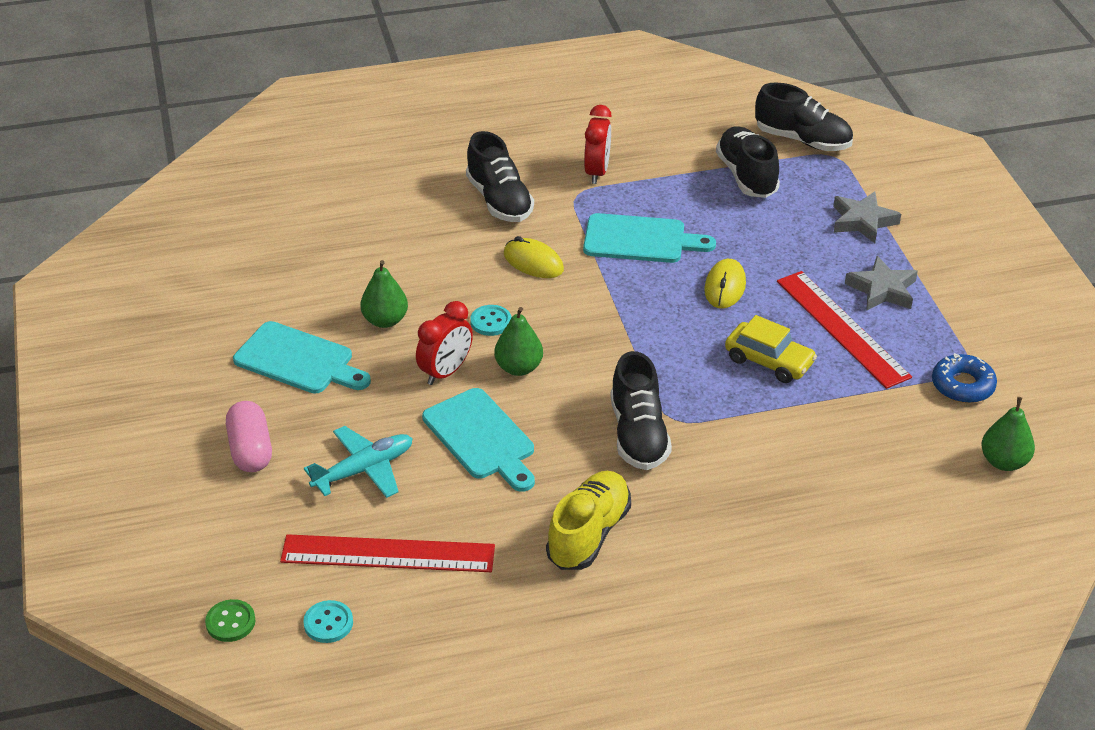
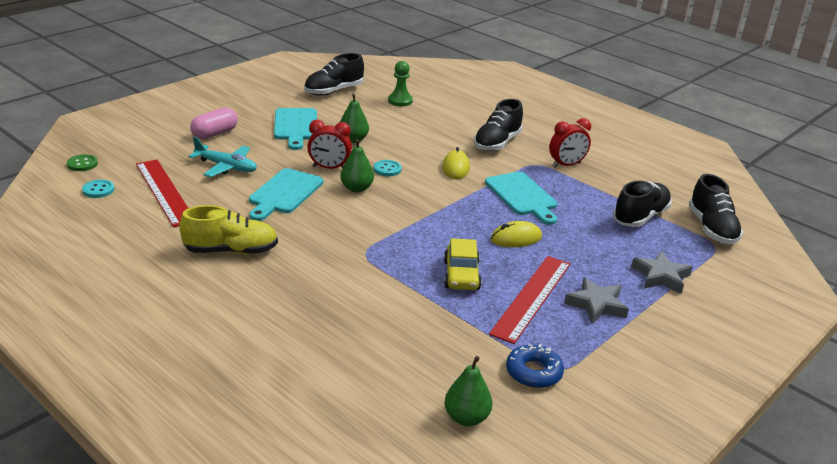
camera: 55 degrees right, 10 degrees down
black shoe [611,351,672,470] -> black shoe moved to [304,53,364,96]
none -> green pawn [388,61,413,106]

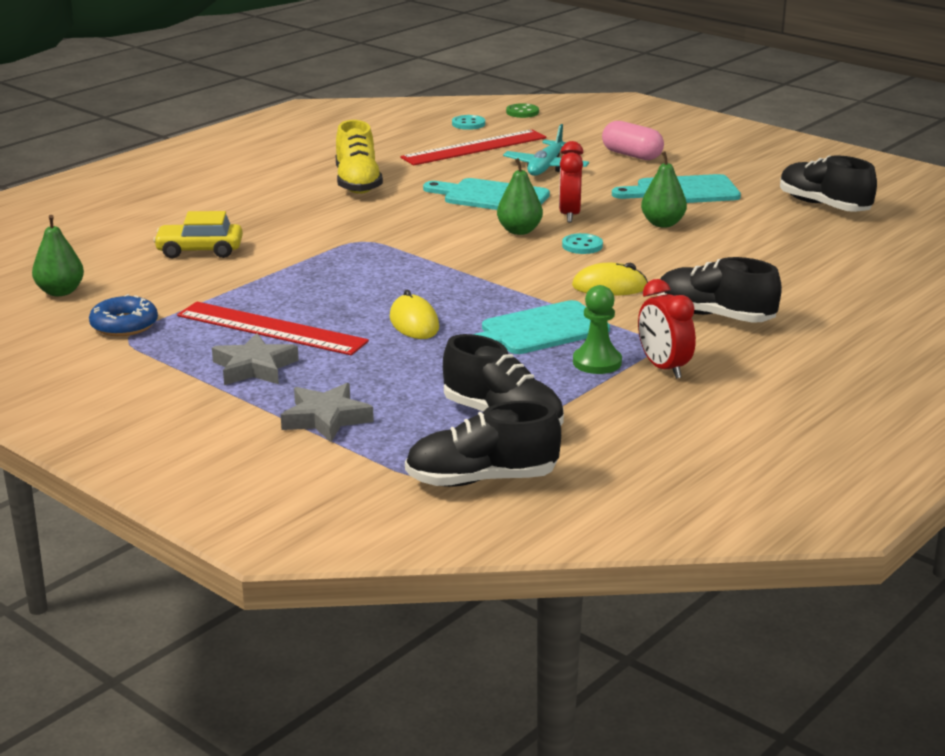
camera: 90 degrees right, 5 degrees down
green pawn [388,61,413,106] -> green pawn moved to [573,285,622,374]
yellow car [444,238,482,290] -> yellow car moved to [153,211,243,258]

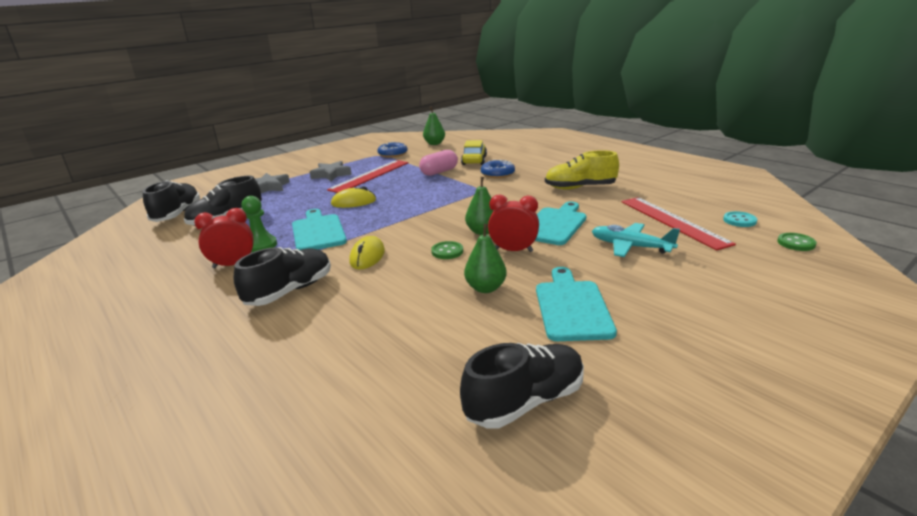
camera: 100 degrees right, 0 degrees up
turquoise button [562,233,603,254] -> green button [431,241,463,259]
pink capsule [602,121,664,160] -> pink capsule moved to [419,150,458,176]
none -> blue donut [481,160,515,178]

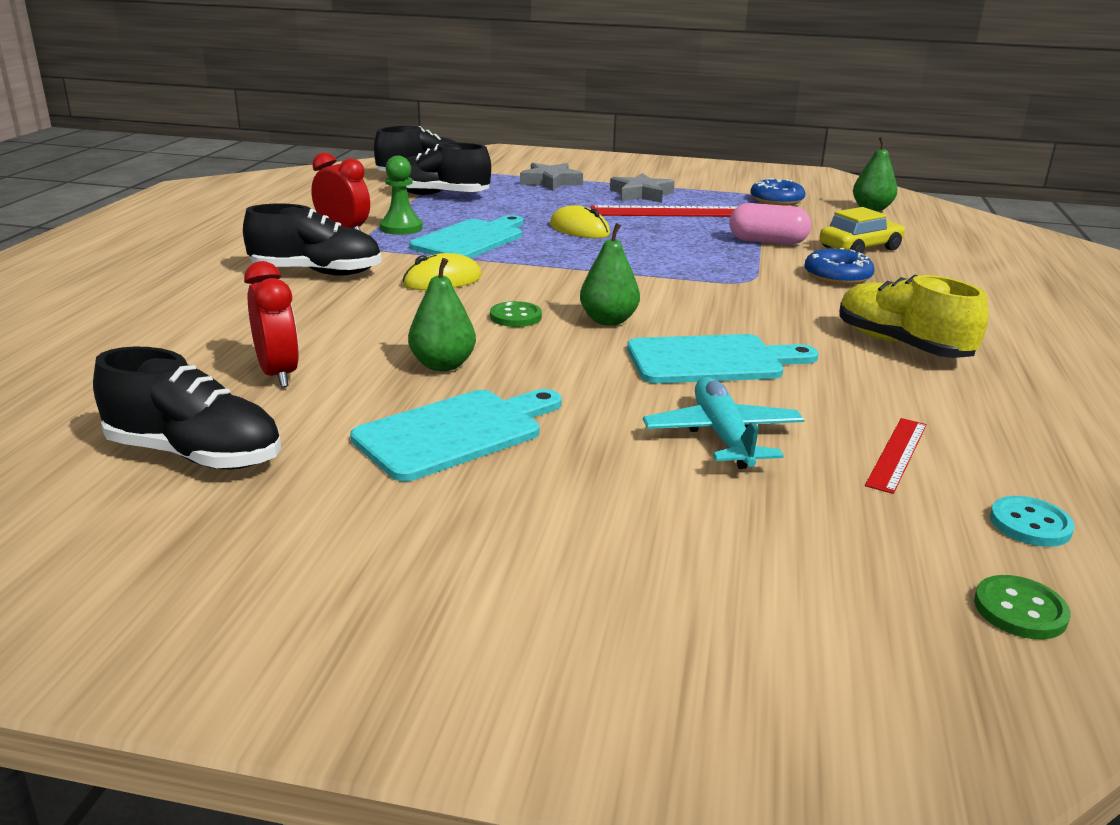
camera: 50 degrees right, 0 degrees up
red clock [488,195,539,252] -> red clock moved to [244,261,299,387]
red ruler [622,197,736,250] -> red ruler [865,418,927,494], size x0.52

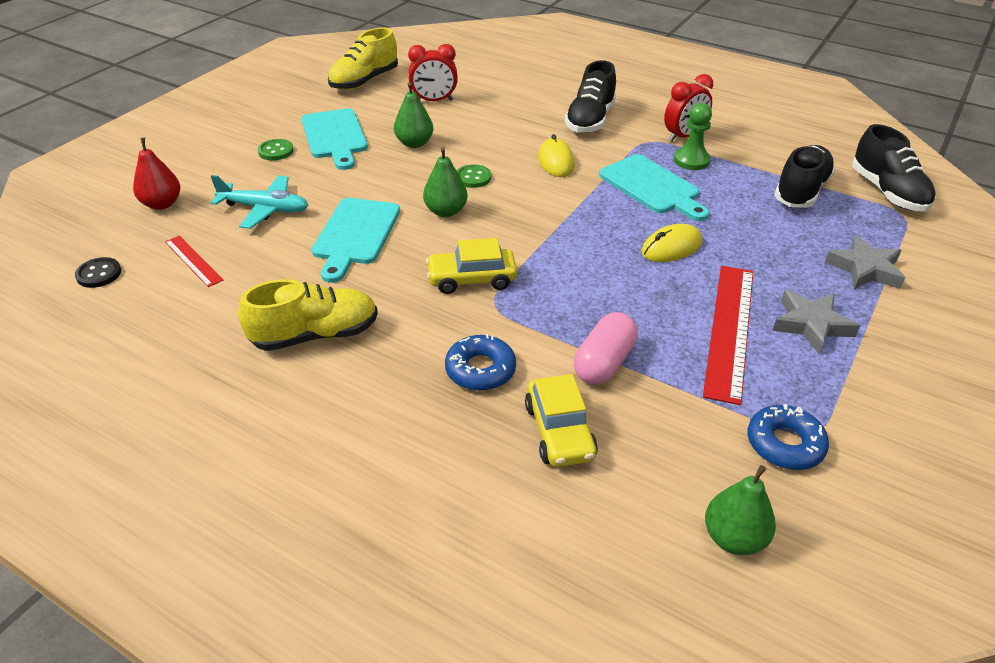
camera: 110 degrees right, 15 degrees up
black shoe [93,347,281,469] -> yellow shoe [328,28,398,90]
green button [974,575,1071,639] -> green button moved to [258,139,294,161]
turquoise button [990,496,1075,547] -> black button [75,257,121,288]
none -> red pear [133,138,180,210]
none -> yellow car [426,238,517,294]

